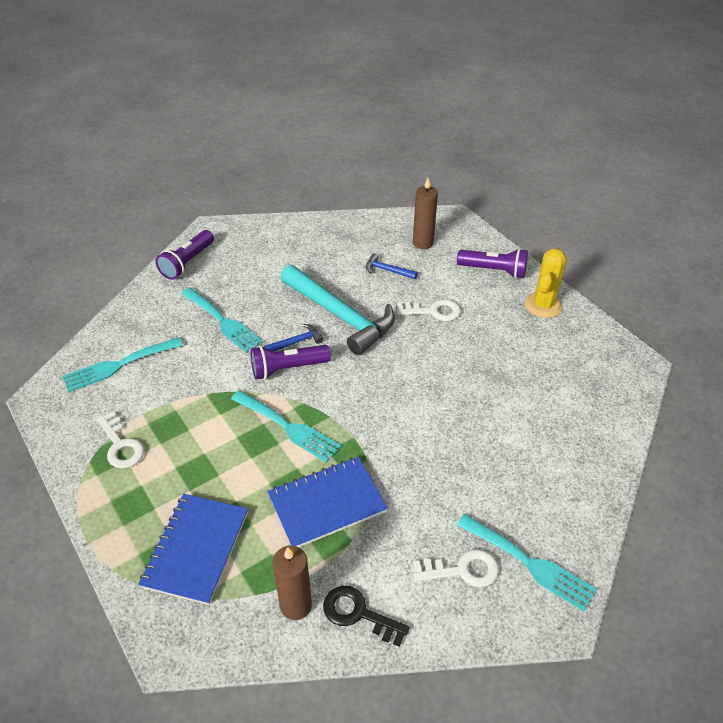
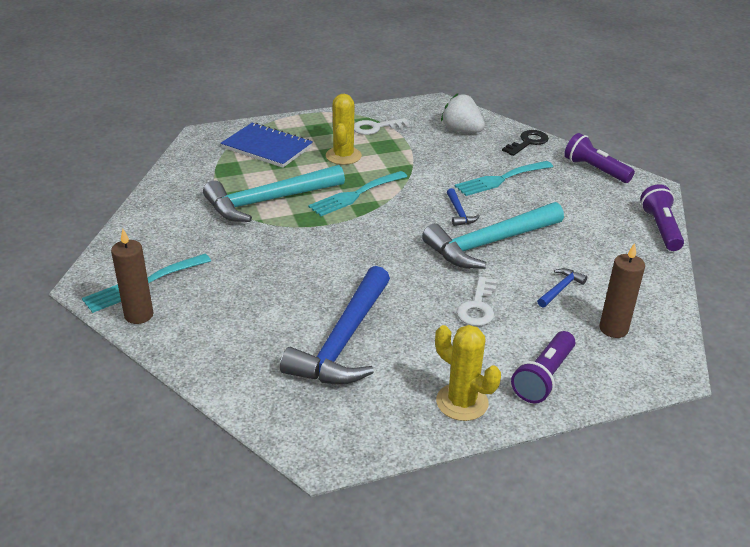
camera: 105 degrees right, 10 degrees down
turquoise fork [62,337,183,392] -> white strawberry [441,93,485,133]
purple flashlight [251,345,331,380] -> purple flashlight moved to [640,184,684,251]
blue notebook [267,457,388,547] -> turquoise hammer [203,165,345,222]
brown candle [272,546,312,620] -> brown candle moved to [111,229,153,324]
black key [323,586,410,647] -> black key moved to [502,130,549,156]
white key [413,549,499,587] -> none
none -> blue hammer [280,266,390,385]
none -> yellow cactus [326,94,362,165]

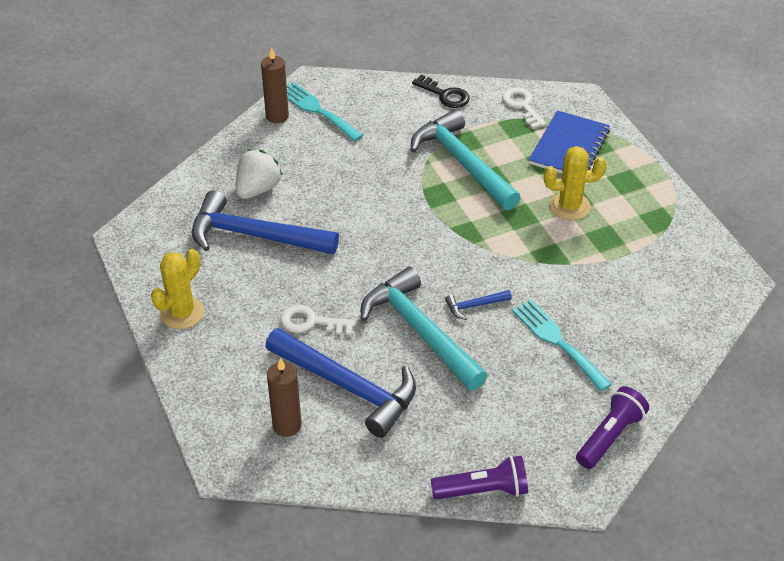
camera: 85 degrees right, 10 degrees up
turquoise fork [308,171,407,216] -> none
white key [354,118,410,135] -> white key moved to [502,88,547,129]
white strawberry [441,93,485,133] -> white strawberry moved to [236,150,283,199]
black key [502,130,549,156] -> black key moved to [412,75,470,108]
purple flashlight [511,331,575,403] -> none
blue hammer [537,268,587,308] -> blue hammer [265,328,416,438], size x2.40

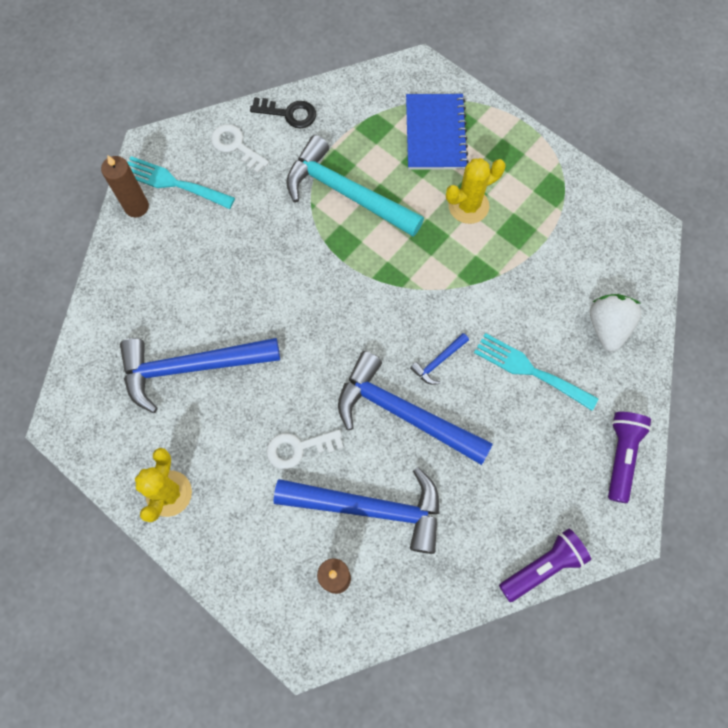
camera: 25 degrees left, 25 degrees up
white strawberry [236,150,283,199] -> white strawberry moved to [590,294,641,352]
turquoise hammer [361,267,488,391] -> blue hammer [338,351,493,465]
white key [502,88,547,129] -> white key moved to [211,124,269,173]

